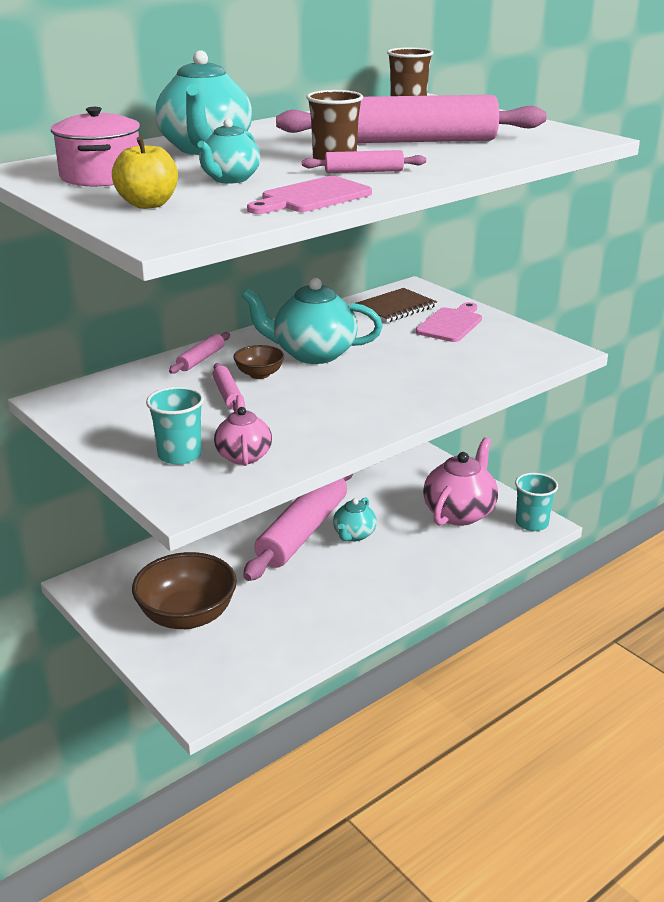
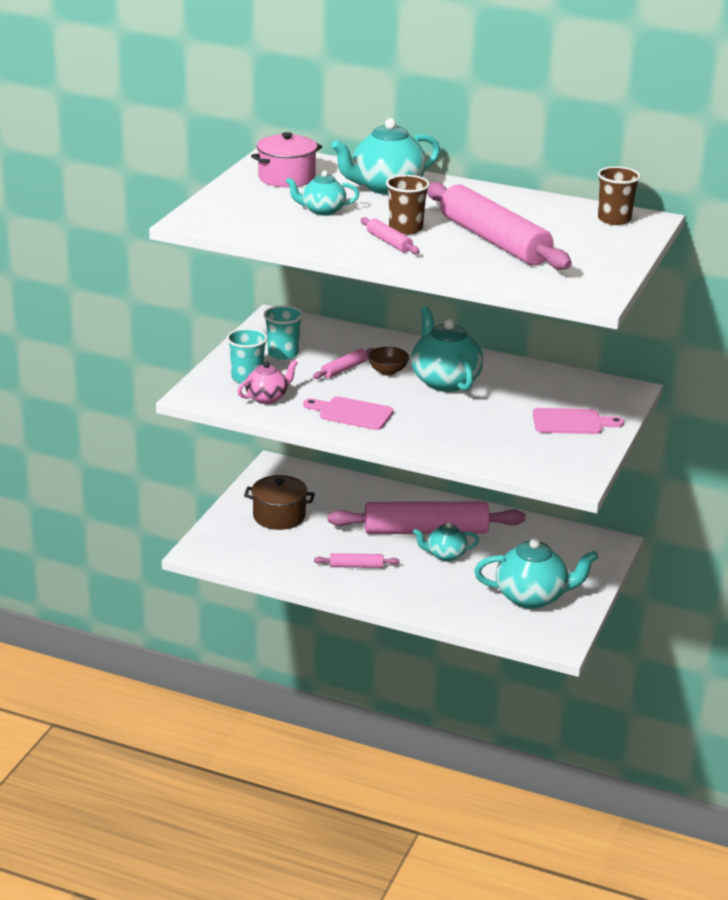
camera: 60 degrees right, 0 degrees up
yellow apple [112,136,178,209] -> none
brown bowl [132,552,237,629] -> brown pot [244,475,315,530]
pink rolling pin [169,332,230,374] -> pink rolling pin moved to [314,553,399,568]
pink cutting board [247,176,372,214] -> pink cutting board moved to [303,396,394,430]
brown notebook [356,288,437,323] -> none
pink teapot [423,438,498,526] -> turquoise teapot [474,538,598,609]
turquoise cup [515,473,558,531] -> turquoise cup moved to [264,305,303,360]

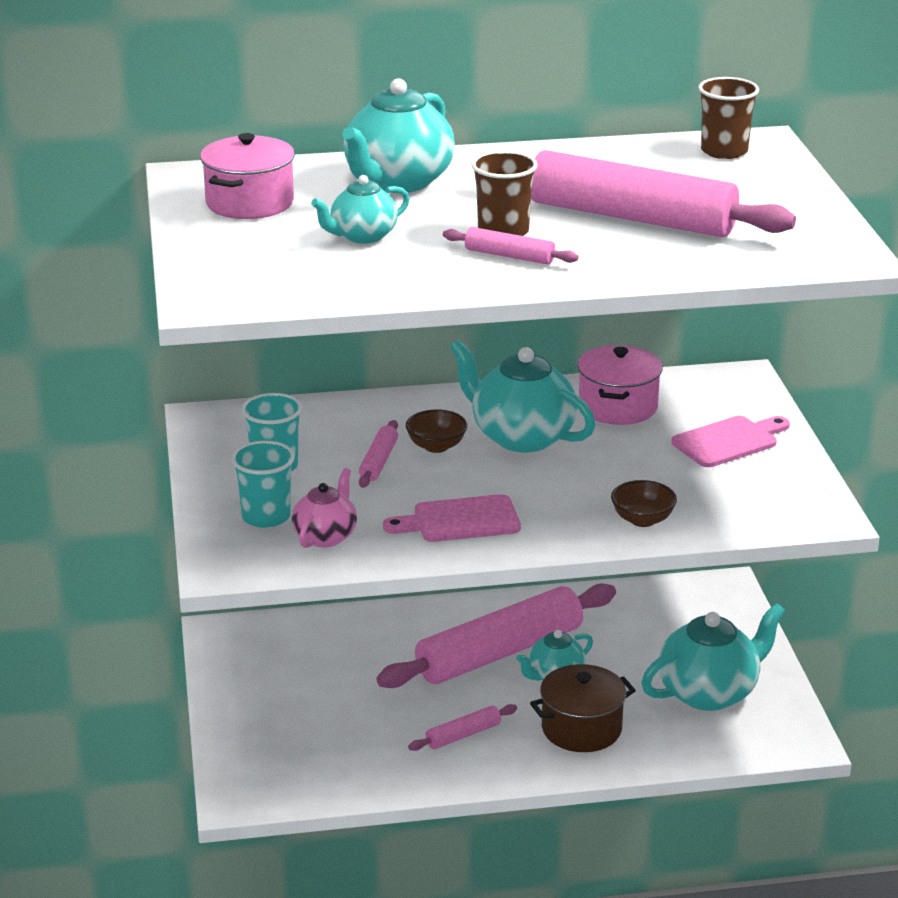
camera: 30 degrees left, 0 degrees up
brown pot [244,475,315,530] -> brown pot moved to [530,664,636,752]
none -> pink pot [578,345,663,425]
none -> brown bowl [611,480,677,527]

